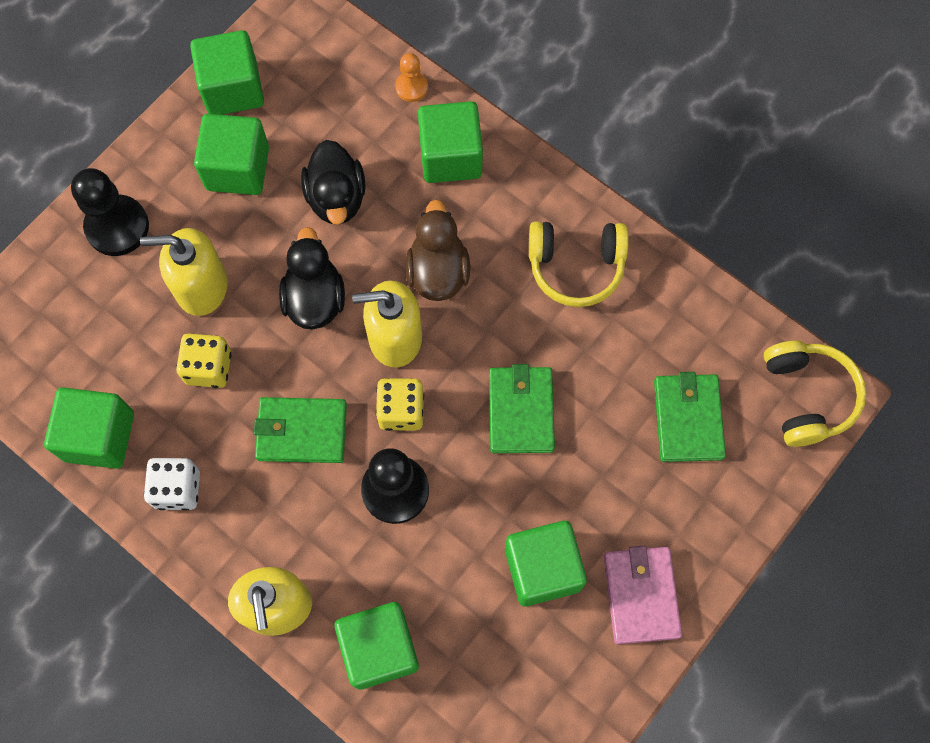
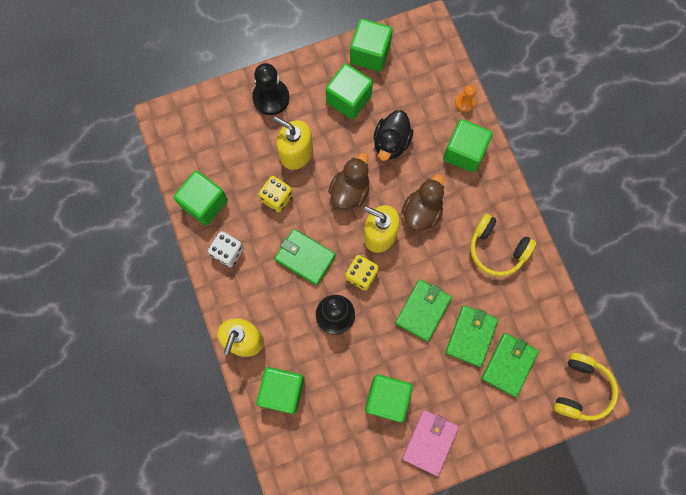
camera: 30 degrees right, 5 degrees up
black duck [279,227,345,329] -> brown duck [328,153,370,210]
none -> green wallet [445,305,498,367]

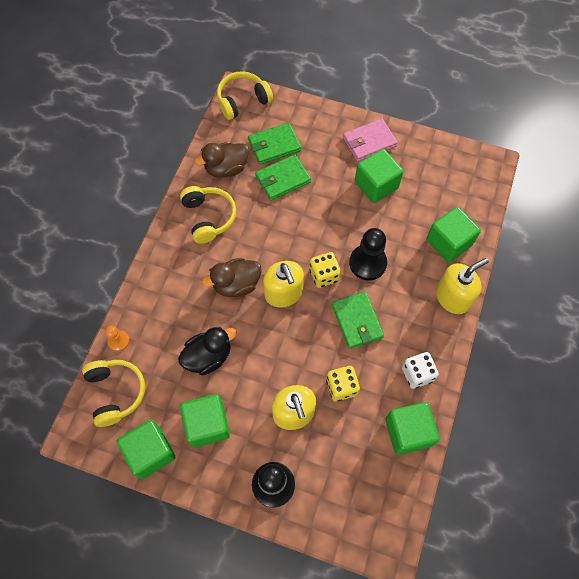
camera: 140 degrees left, 10 degrees down
brown duck [328,153,370,210] -> brown duck moved to [194,142,249,178]
green wallet [395,279,452,342] -> none
green cube [443,119,493,172] -> none
none -> yellow headphones [82,360,145,427]

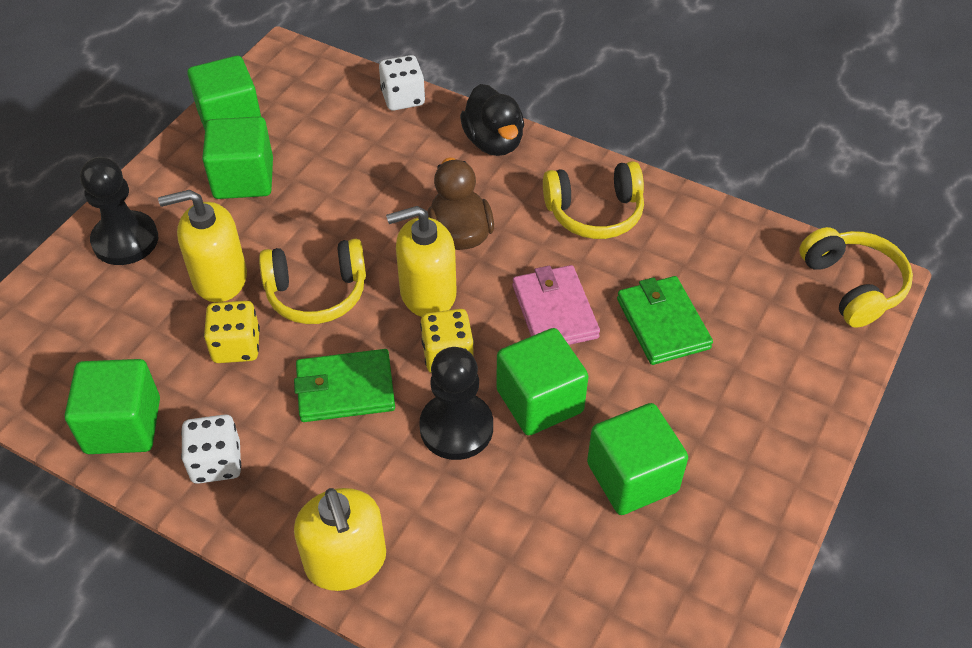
camera: 100 degrees right, 15 degrees down
yellow headphones [82,360,145,427] -> yellow headphones moved to [259,239,366,324]
orange pawn [105,325,130,351] -> white dice [379,55,425,111]
black duck [178,327,237,375] -> black duck moved to [460,84,524,156]
brown duck [194,142,249,178] -> none
green wallet [248,123,301,165] -> none
pink wallet [343,118,398,162] -> pink wallet moved to [513,265,600,345]
green cube [426,207,481,263] -> green cube moved to [496,328,589,436]

